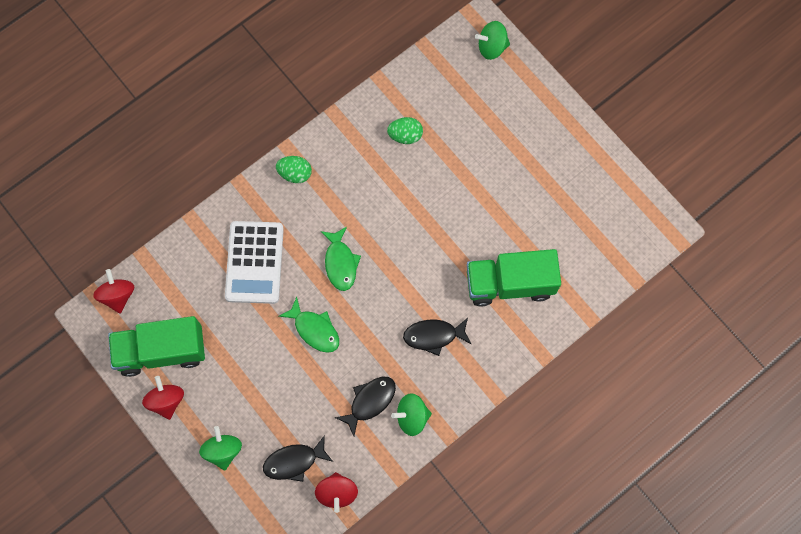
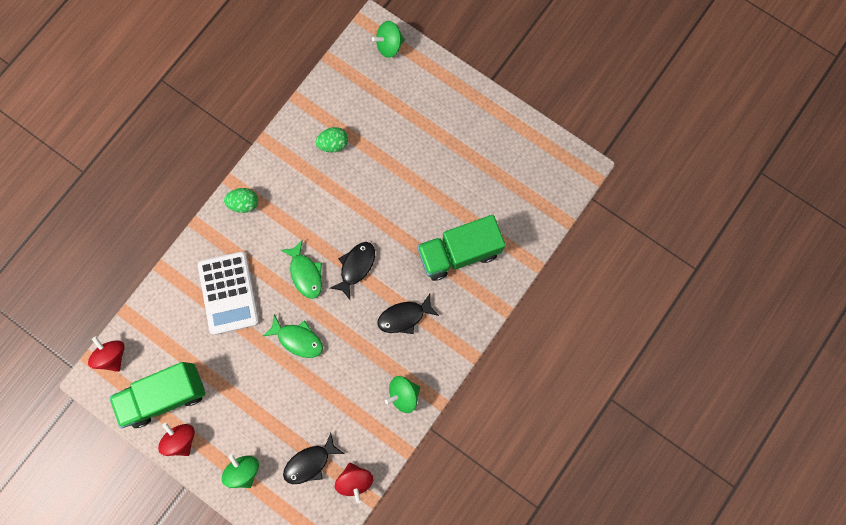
camera: 15 degrees left, 5 degrees up
black fish [335,377,396,436] -> black fish moved to [330,242,375,300]

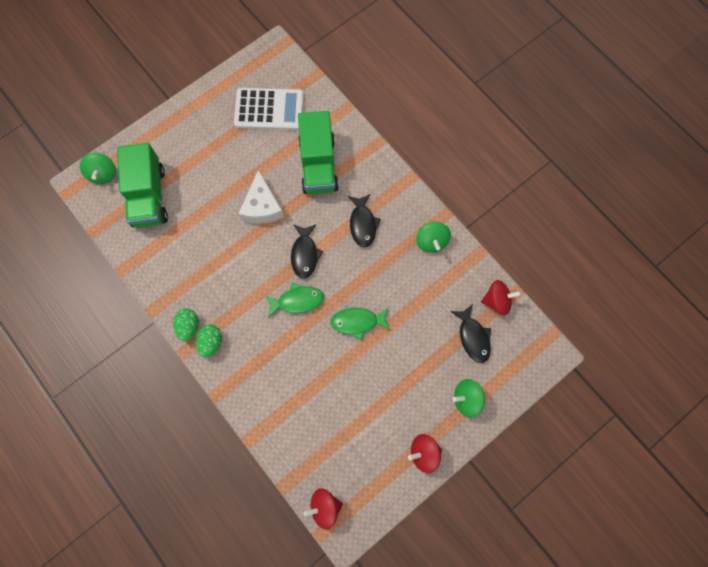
camera: 75 degrees left, 5 degrees down
green truck [109,362,205,428] -> green truck moved to [117,143,168,228]
white calculator [198,252,259,335] -> white calculator moved to [234,88,304,130]
green fish [263,315,323,358] -> green fish turned 135 degrees counterclockwise [331,308,390,340]
green egg [316,127,348,152] -> green egg moved to [173,309,199,341]
black fish [330,242,375,300] -> black fish turned 135 degrees counterclockwise [291,224,323,279]
none -> white cheese [238,170,284,224]

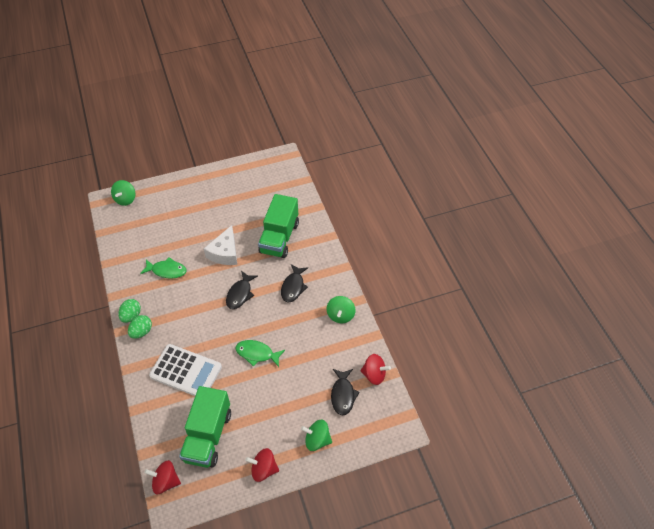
camera: 20 degrees right, 20 degrees down
green truck [117,143,168,228] -> green truck moved to [179,386,231,468]
white calculator [234,88,304,130] -> white calculator moved to [149,344,222,396]
green fish [265,283,324,318] -> green fish moved to [140,257,186,279]

